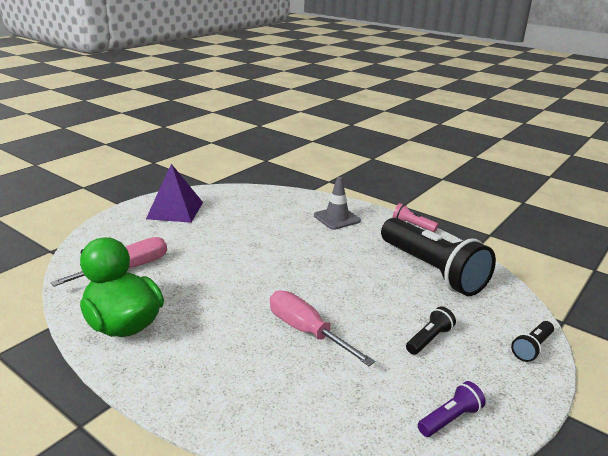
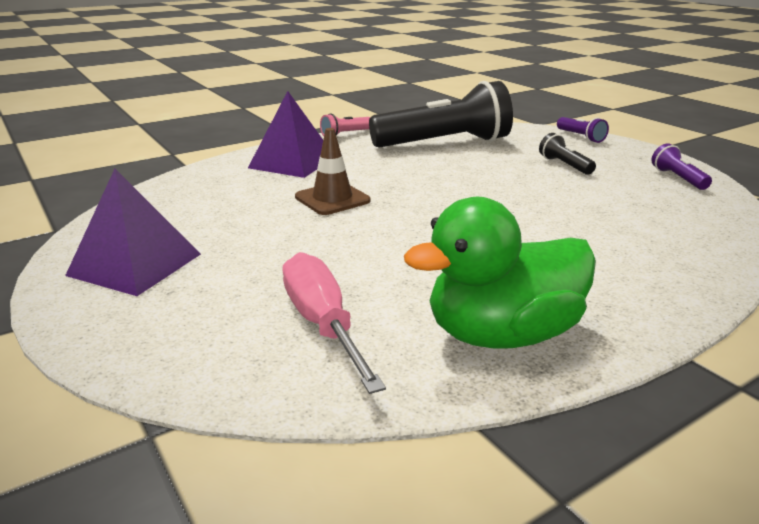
camera: 70 degrees left, 0 degrees up
pink screwdriver [270,290,375,366] -> none
grey traffic cone [314,177,361,230] -> purple pyramid [248,91,323,178]
black flashlight [511,321,554,362] -> purple flashlight [557,117,609,143]
none -> brown traffic cone [295,128,371,215]

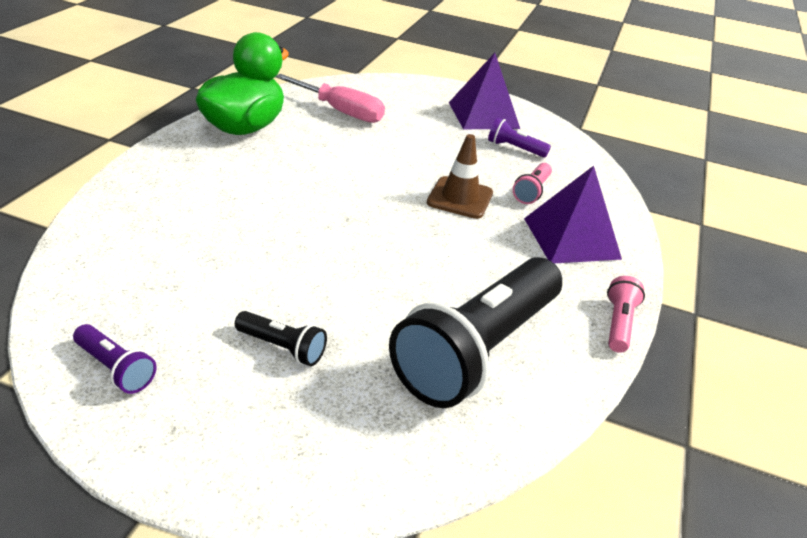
camera: 140 degrees right, 10 degrees up
purple flashlight [557,117,609,143] -> purple flashlight moved to [488,118,551,158]
none -> pink flashlight [513,163,552,204]

